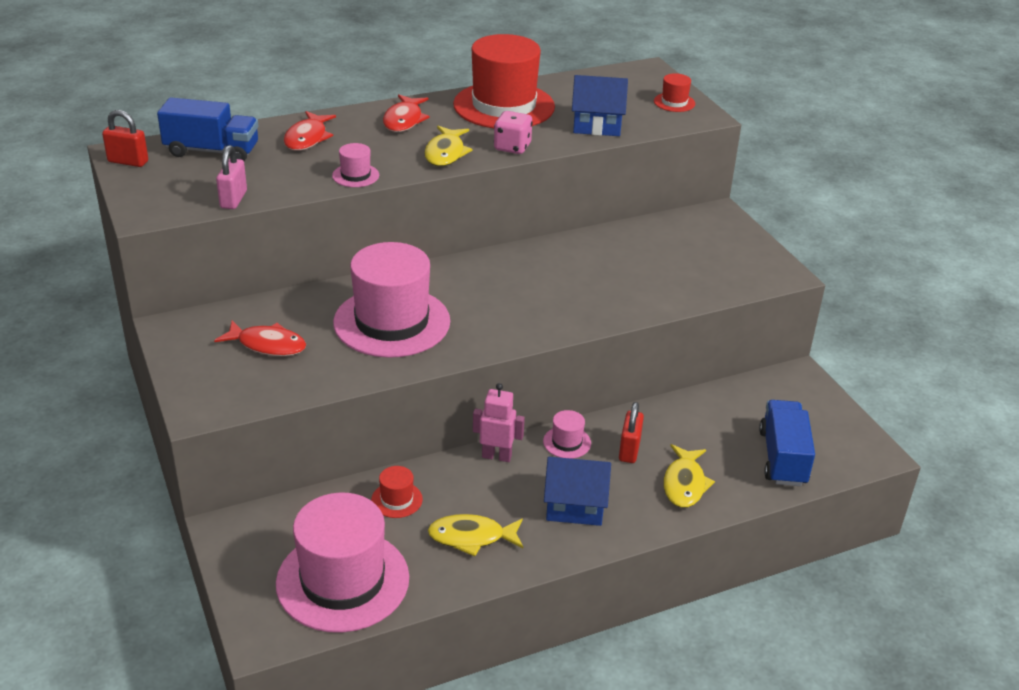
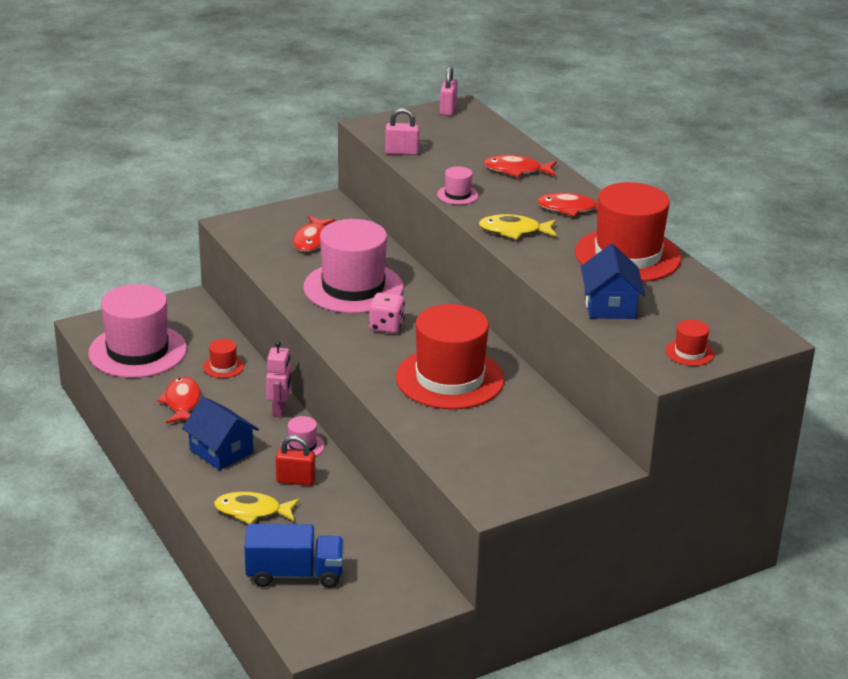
camera: 85 degrees right, 5 degrees down
red padlock [102,110,148,167] -> pink padlock [440,66,458,116]
blue truck [157,97,258,161] -> none
yellow fish [428,514,523,556] -> red fish [157,377,201,424]
pink dice [494,111,533,154] -> pink dice moved to [369,292,405,334]
blue house [544,457,611,526] -> blue house turned 45 degrees counterclockwise [182,397,259,470]
none -> red hat [396,304,504,409]

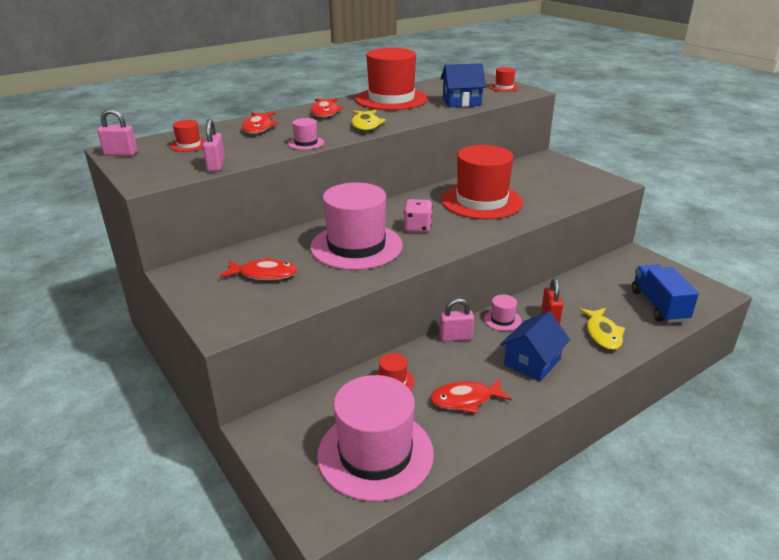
camera: 95 degrees left, 0 degrees up
pink robot [266,341,292,418] -> pink padlock [439,298,474,342]
none -> red hat [170,120,204,152]

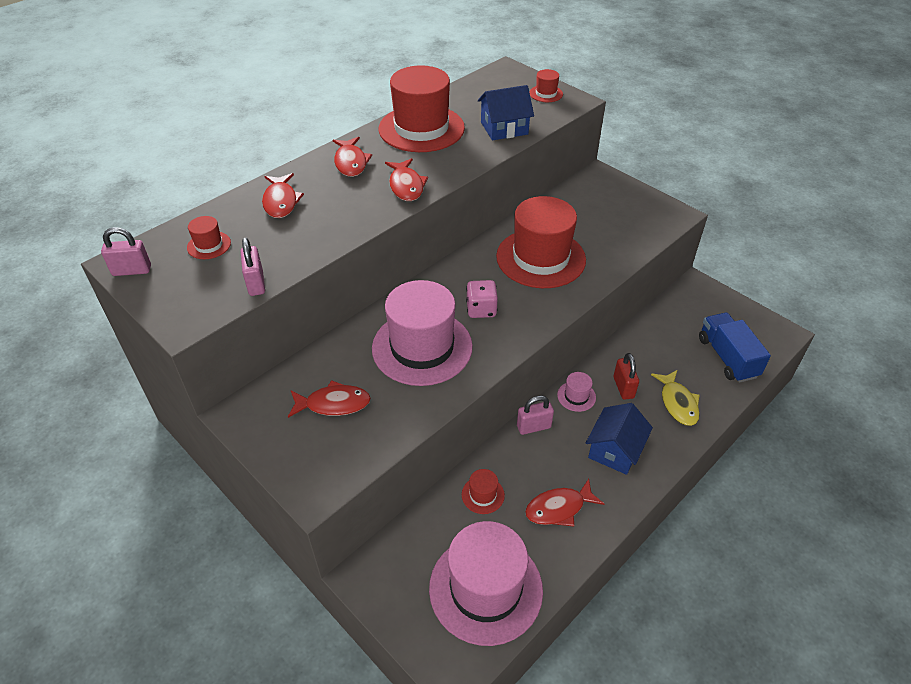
camera: 10 degrees left, 15 degrees up
pink hat [288,118,324,150] -> none
yellow fish [351,110,386,131] -> red fish [385,158,428,201]

